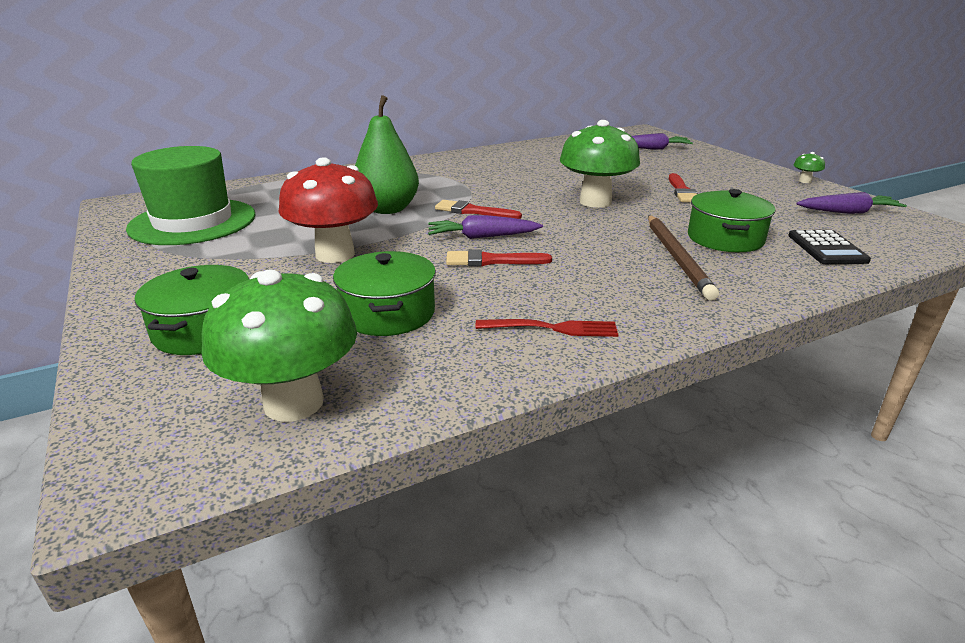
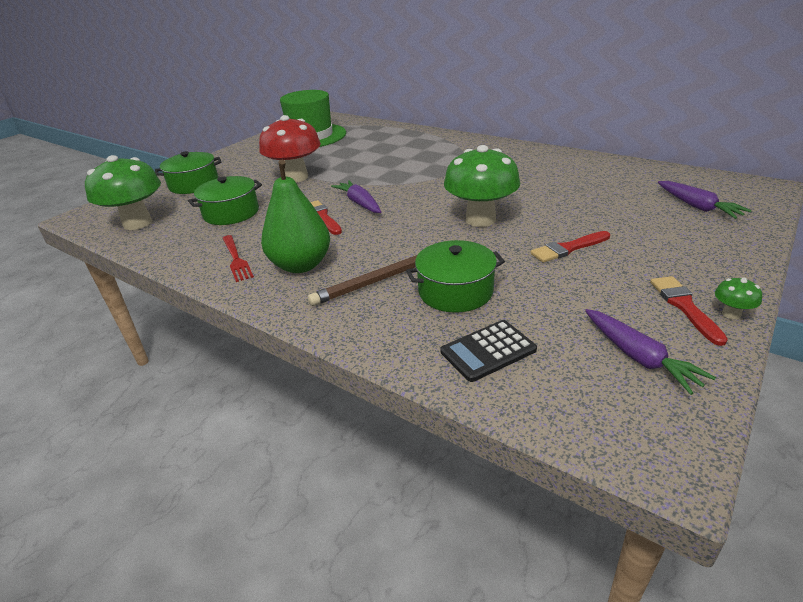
camera: 65 degrees right, 5 degrees up
green pear [355,95,419,214] -> green pear moved to [261,160,330,273]
red brush [435,200,522,219] -> red brush moved to [650,276,728,346]

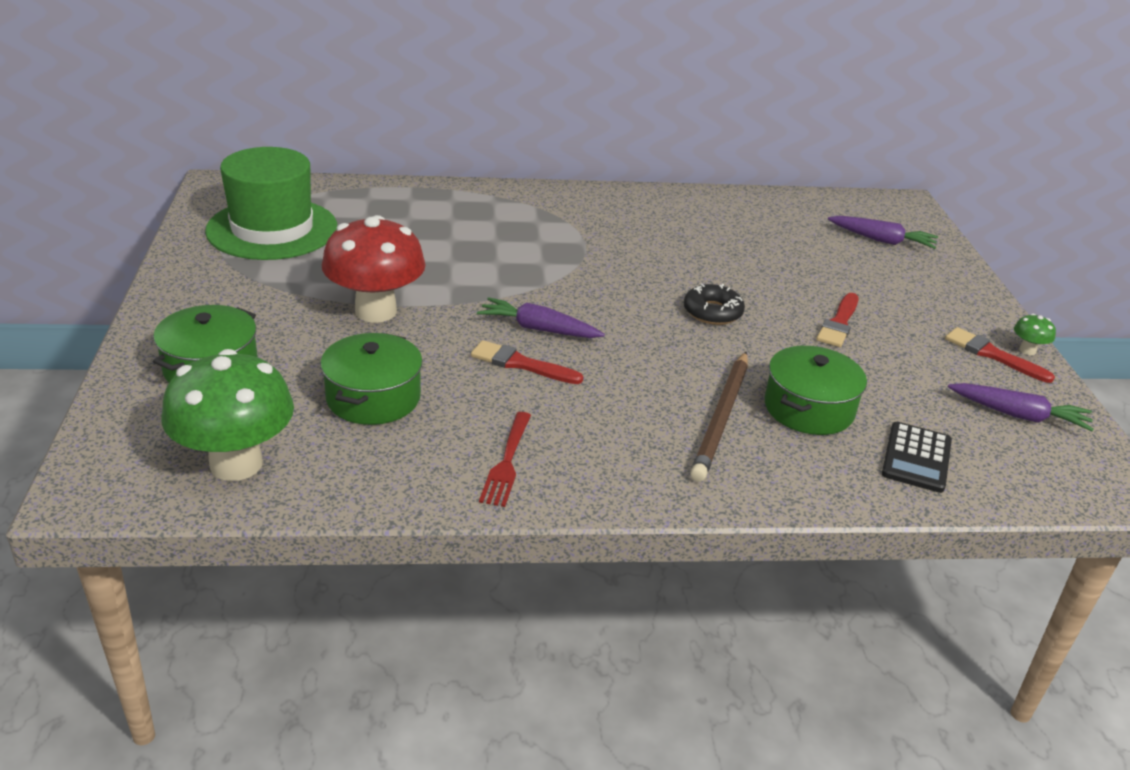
camera: 45 degrees left, 0 degrees up
red fork [222,235,254,282] -> red fork turned 75 degrees clockwise [479,412,531,507]
green pear [261,160,330,273] -> none
green mushroom [444,145,520,227] -> black donut [684,284,745,325]

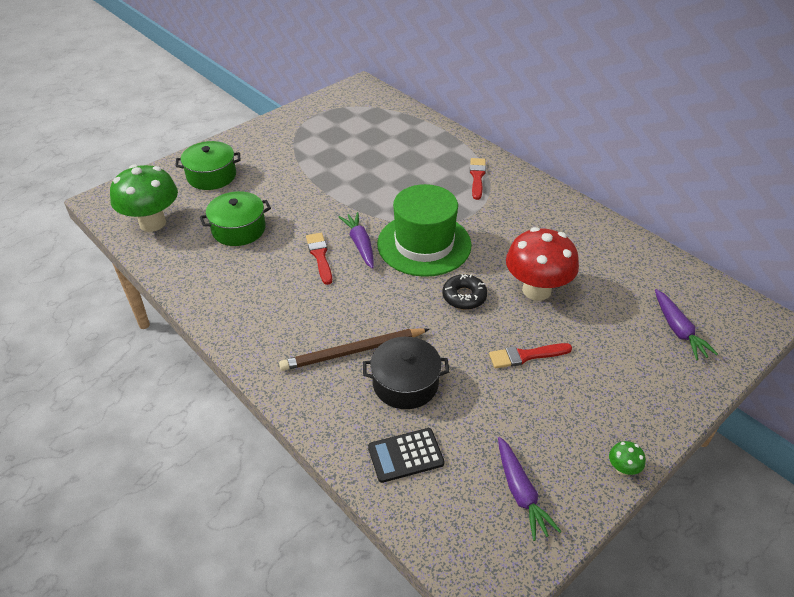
camera: 55 degrees right, 10 degrees up
green hat [205,147,337,260] -> green hat moved to [377,184,472,277]
red mushroom [322,215,426,323] -> red mushroom moved to [506,227,579,301]
red fork [479,412,531,507] -> none
green pot [765,346,867,435] -> black pot [363,337,449,409]
red brush [945,327,1055,383] -> red brush moved to [470,158,486,200]

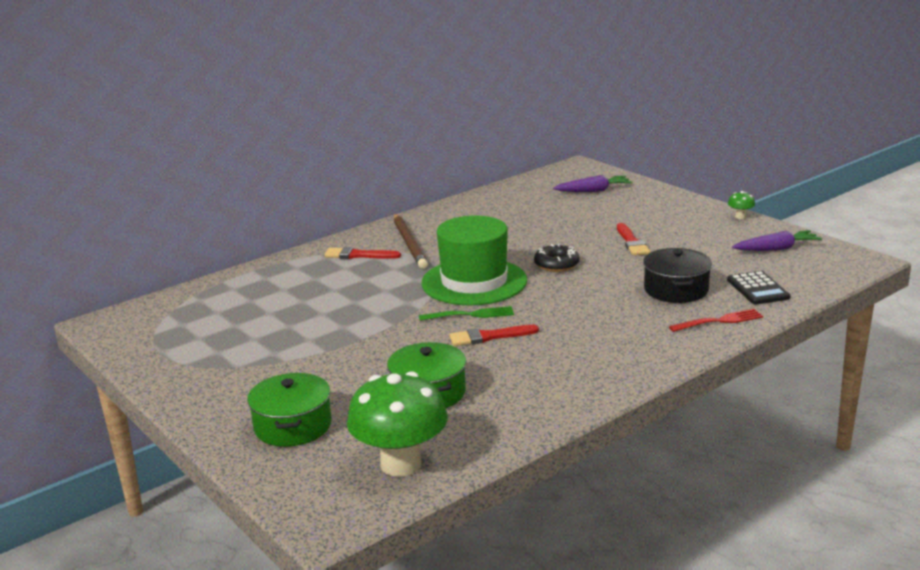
camera: 85 degrees left, 20 degrees down
brown pencil [279,328,429,371] -> brown pencil moved to [394,214,428,269]
purple carrot [339,212,374,269] -> green fork [419,306,514,321]
red mushroom [506,227,579,301] -> none
none -> red fork [669,309,763,332]

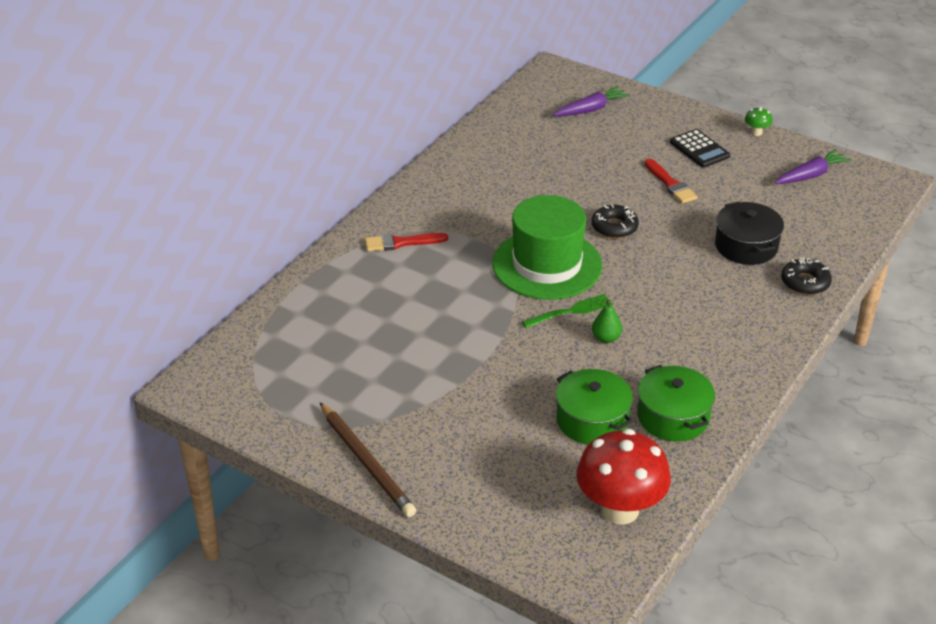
camera: 20 degrees left, 15 degrees up
green pot [247,373,332,447] -> green pot moved to [637,365,715,442]
green mushroom [347,371,448,477] -> red mushroom [576,429,671,525]
brown pencil [394,214,428,269] -> brown pencil moved to [320,402,416,517]
red brush [449,325,539,346] -> green pear [592,300,622,343]
red fork [669,309,763,332] -> black donut [781,258,832,295]
black calculator [727,271,790,305] -> black calculator moved to [670,129,730,168]

